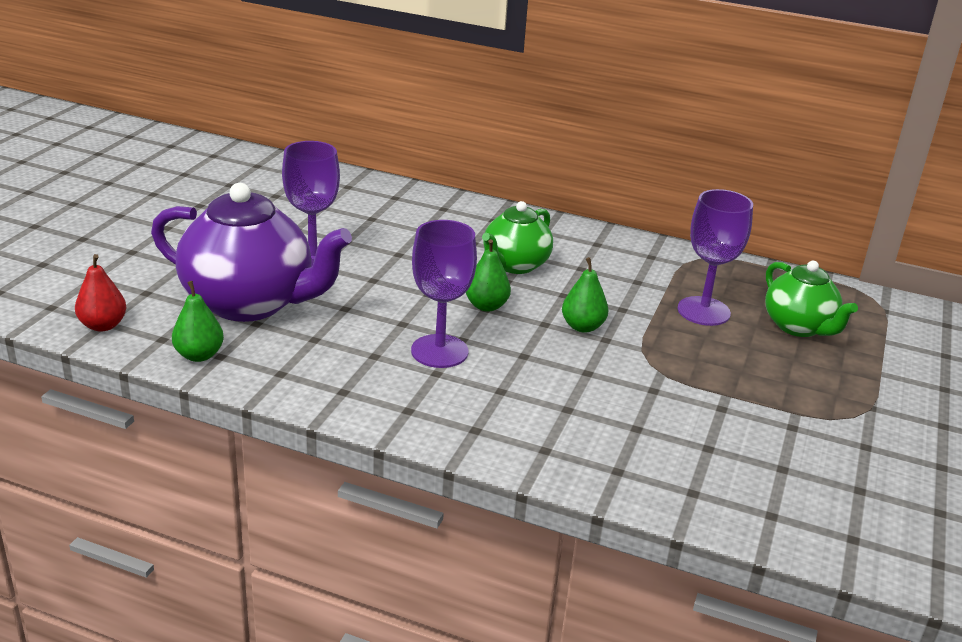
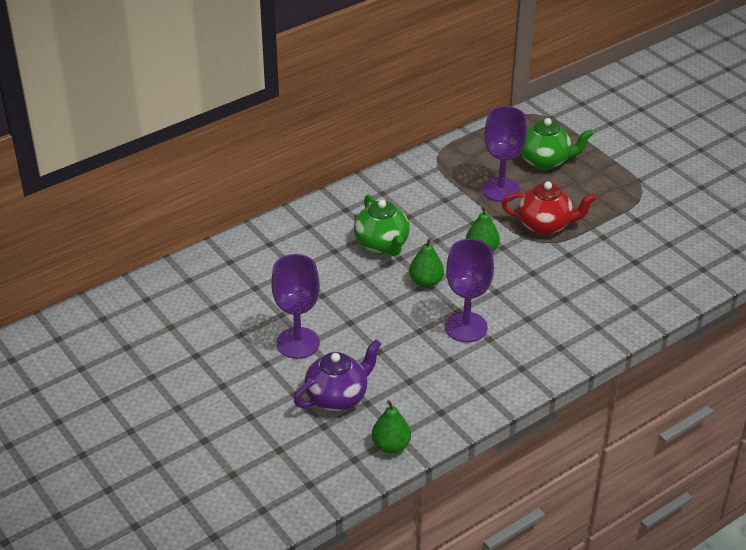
camera: 55 degrees left, 10 degrees up
red pear [75,254,126,332] -> none
purple teapot [151,183,352,322] -> purple teapot [294,339,381,411], size x0.58
none -> red teapot [502,182,596,235]

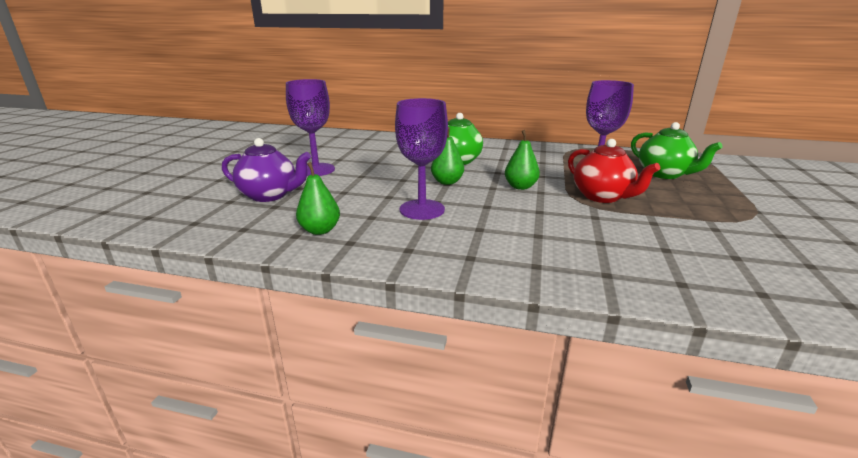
camera: 50 degrees right, 15 degrees down
green pear [372,400,411,454] -> green pear moved to [296,162,340,235]

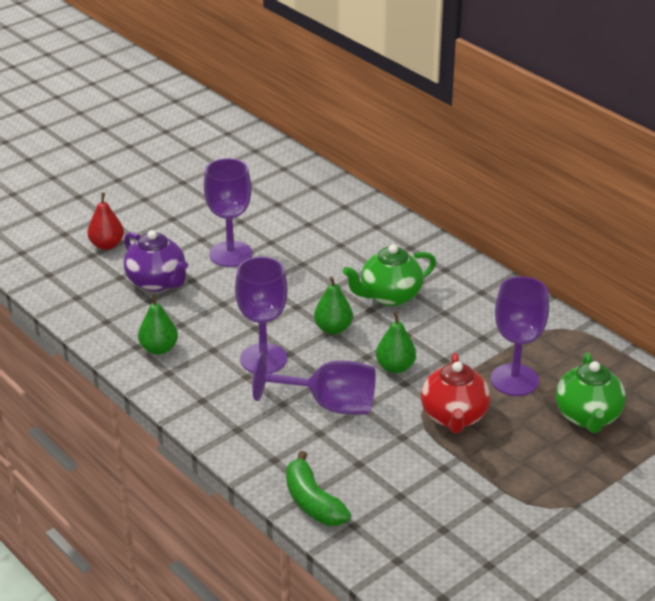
camera: 35 degrees right, 10 degrees up
none -> red pear [87,193,124,250]
none -> purple goblet [252,352,376,415]
none -> green banana [286,451,351,526]

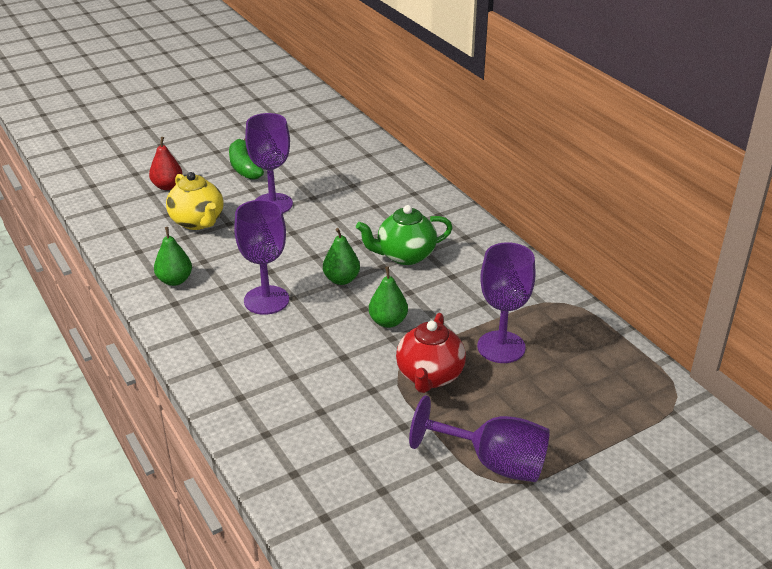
camera: 10 degrees right, 0 degrees up
purple teapot [124,230,188,292] -> yellow teapot [166,172,224,230]
purple goblet [252,352,376,415] -> purple goblet moved to [409,395,550,482]
green banana [286,451,351,526] -> green banana moved to [229,139,264,180]
green teapot [556,353,626,433] -> none

